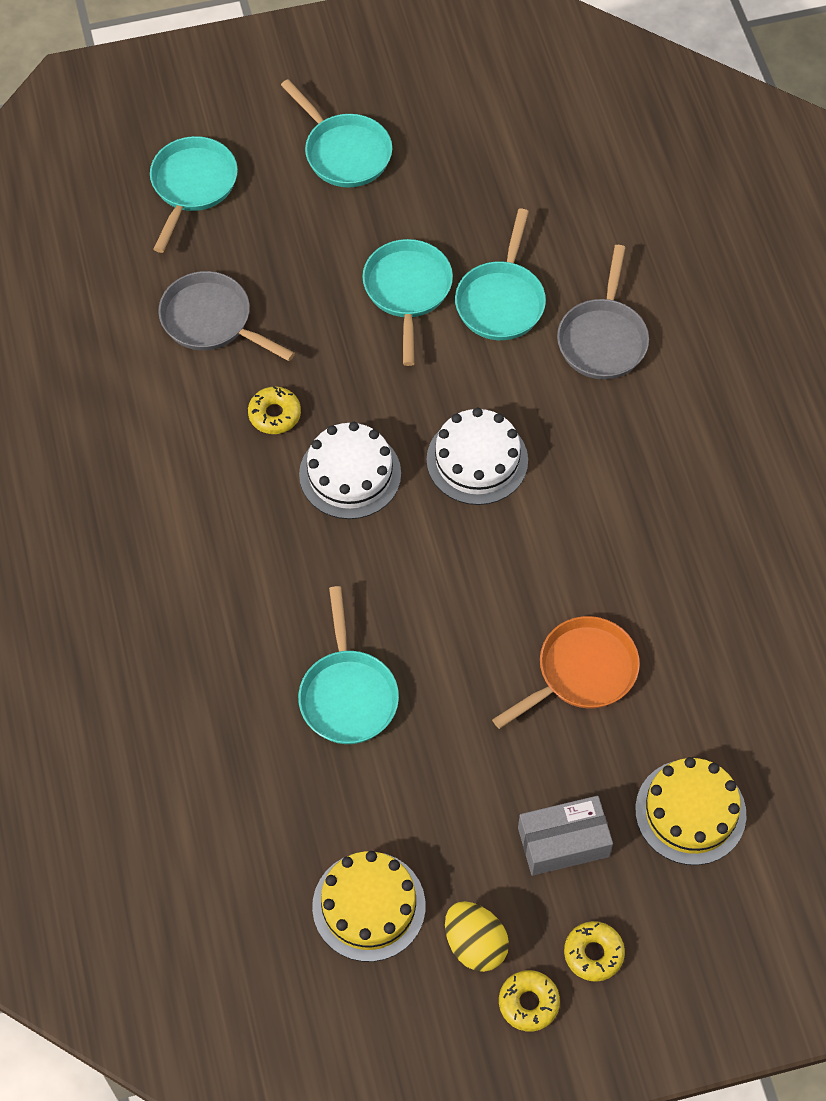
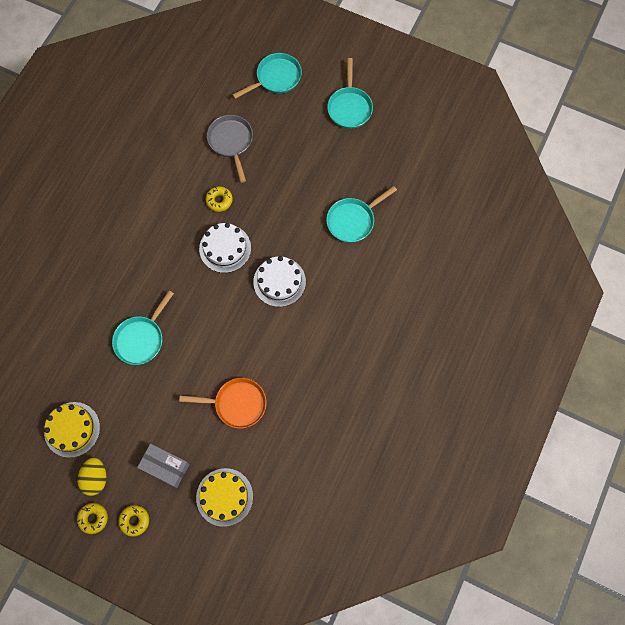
camera: 40 degrees right, 10 degrees up
turquoise pan [362,239,453,366] -> none
grey pan [557,245,649,379] -> none

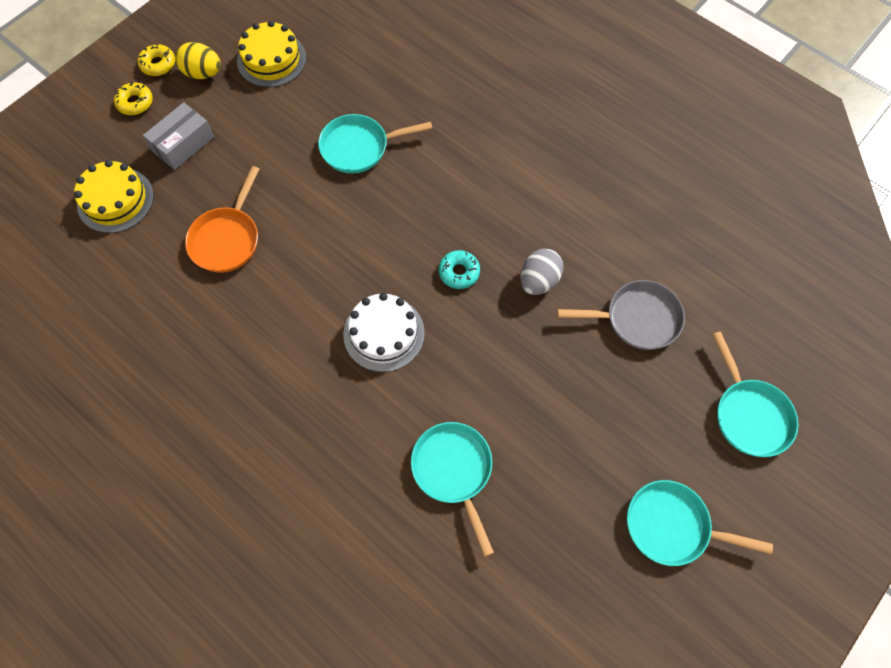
camera: 105 degrees right, 5 degrees down
turquoise pan [112,291,174,365] -> turquoise pan turned 60 degrees counterclockwise [318,114,433,173]
white cake [199,223,251,273] -> turquoise donut [439,250,480,289]
yellow donut [206,186,233,212] -> grey egg [520,249,563,295]

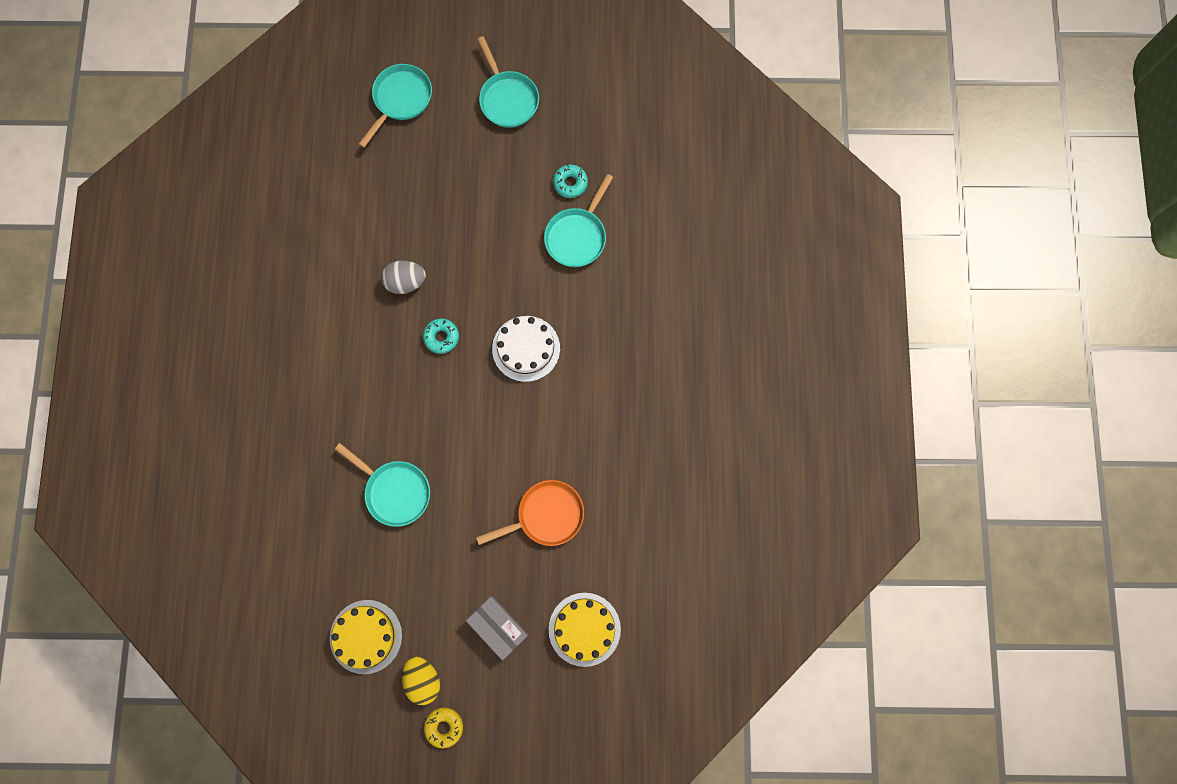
camera: 130 degrees left, 10 degrees up
yellow donut [114,82,153,115] -> none
grey box [143,102,214,170] -> grey box turned 45 degrees clockwise [466,597,529,660]
grey pan [557,280,685,350] -> none
none -> turquoise donut [553,165,588,198]

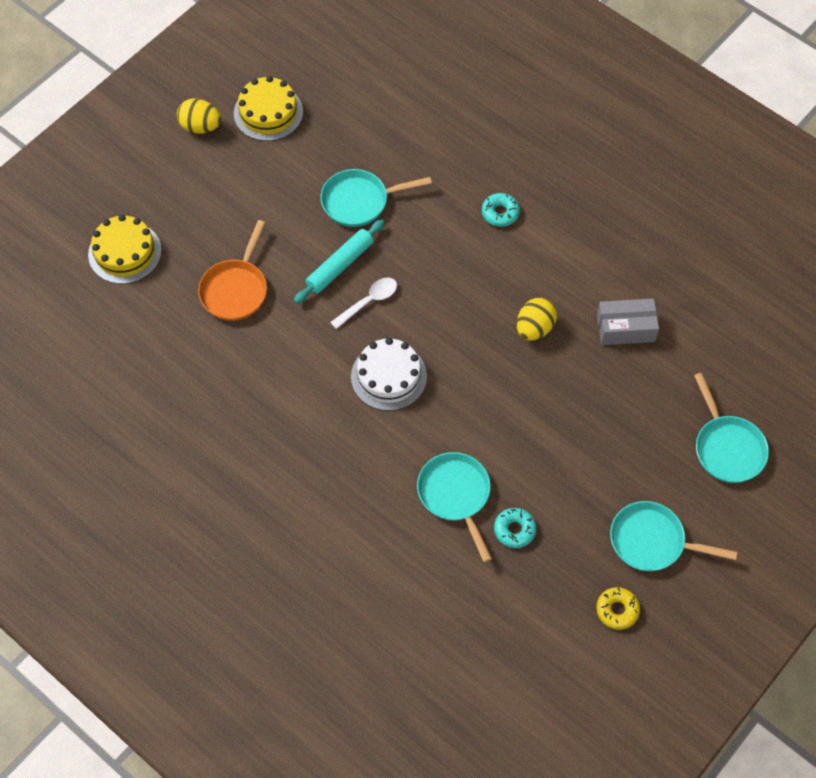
camera: 130 degrees right, 15 degrees down
grey egg [381,260,426,294] -> yellow egg [517,298,557,340]
turquoise donut [423,319,459,354] -> turquoise donut moved to [482,193,520,227]
yellow donut [424,707,463,748] -> yellow donut moved to [596,587,640,630]
grey box [466,597,529,660] -> grey box moved to [597,298,659,345]
none -> turquoise rolling pin [294,219,385,304]
none -> white spoon [330,278,397,329]

